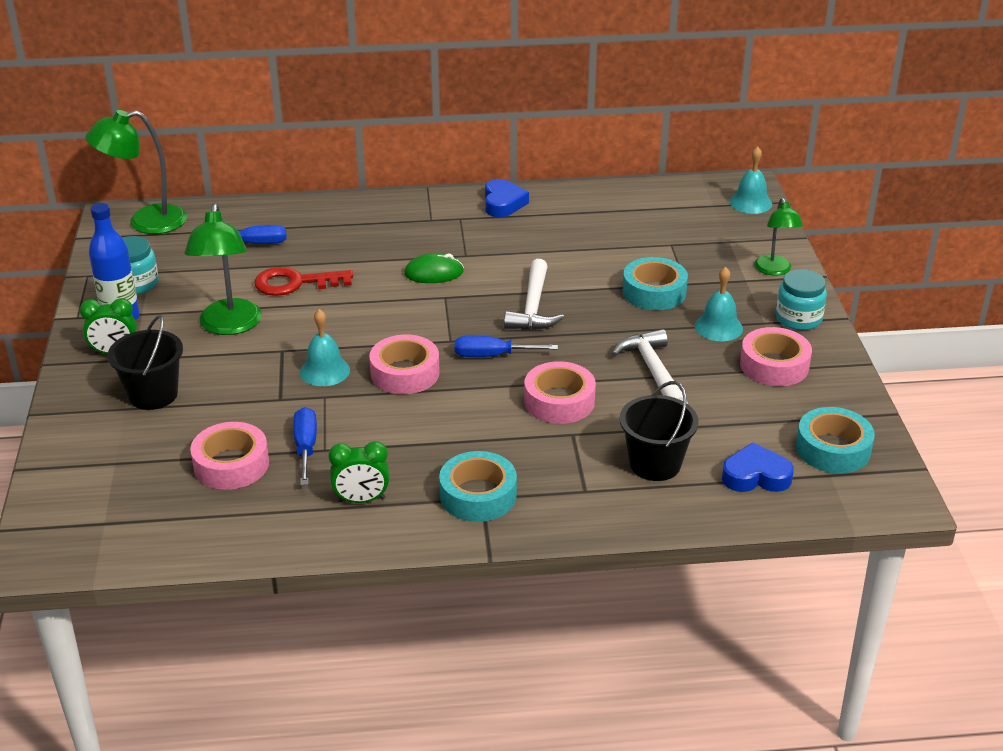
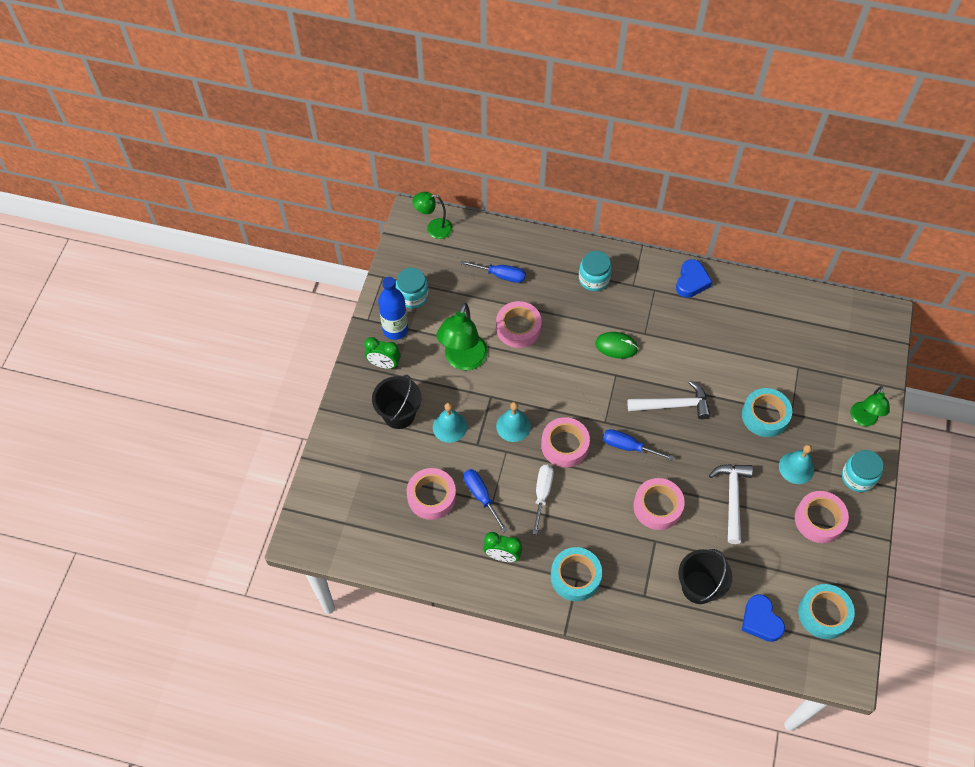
camera: 20 degrees right, 25 degrees up
green lamp [85,110,187,234] -> green lamp [412,192,453,239], size x0.63
red key [254,267,353,296] -> pink tape [496,301,542,348]
blue screwdriver [293,407,317,485] -> blue screwdriver turned 45 degrees counterclockwise [464,469,507,533]
white hammer [504,259,564,330] -> white hammer turned 120 degrees counterclockwise [627,381,711,419]
blue heart [722,442,794,492] -> blue heart turned 135 degrees counterclockwise [742,594,785,642]
turquoise bell [730,146,772,214] -> turquoise bell moved to [433,403,467,443]
none -> white screwdriver [532,465,554,535]
none -> turquoise jar [579,251,612,291]

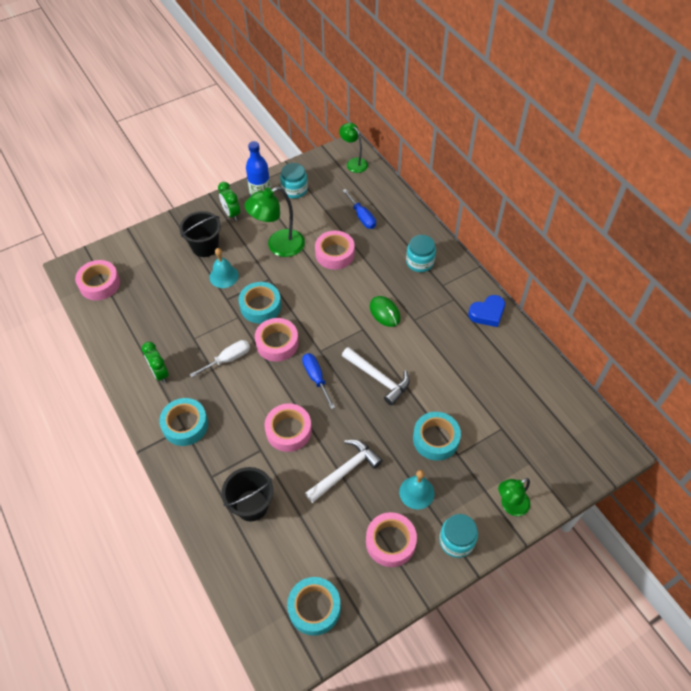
camera: 45 degrees right, 5 degrees down
pink tape [407,468,456,520] -> pink tape moved to [75,260,120,300]
blue screwdriver [464,469,507,533] -> none
turquoise bell [496,402,531,442] -> turquoise tape [239,282,281,323]
blue heart [742,594,785,642] -> none

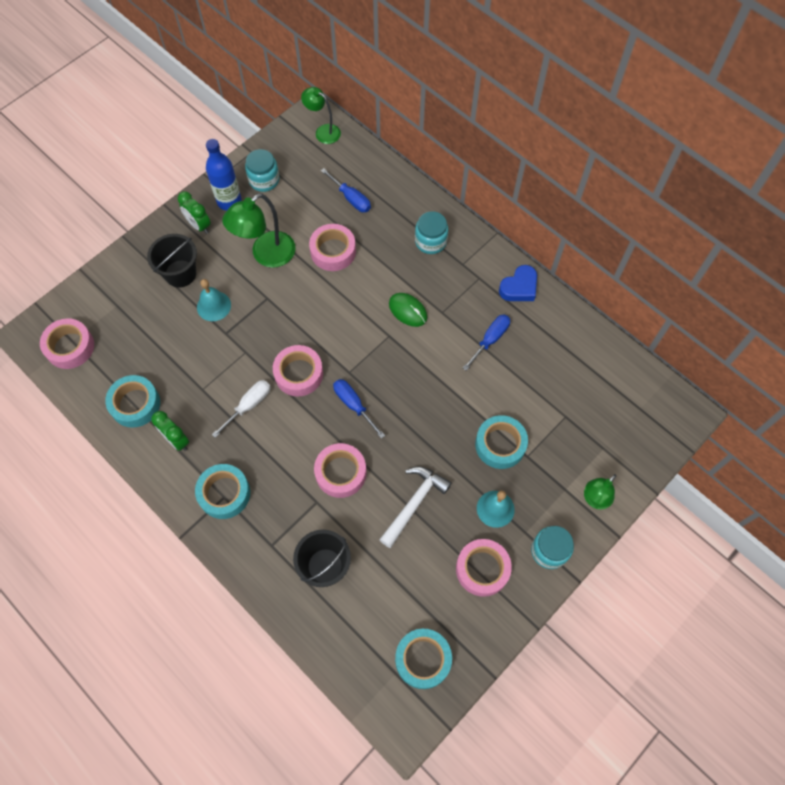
camera: 15 degrees left, 10 degrees up
turquoise tape [239,282,281,323] -> turquoise tape moved to [105,375,160,428]
white hammer [342,347,410,406] -> none
none -> blue screwdriver [463,314,510,371]

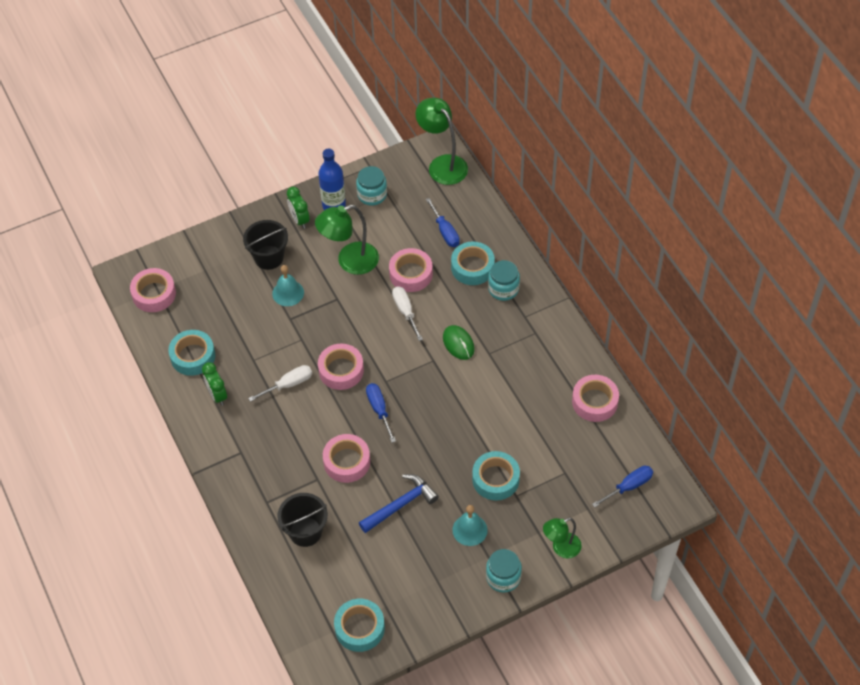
camera: 20 degrees right, 10 degrees down
turquoise tape [195,464,250,519] -> turquoise tape moved to [451,241,495,285]
green lamp [301,87,341,144] -> green lamp [415,98,468,185], size x1.60
white hammer [379,466,451,548] -> blue hammer [359,474,439,533]
pink tape [456,539,512,597] -> pink tape moved to [572,375,619,422]
blue screwdriver [463,314,510,371] -> blue screwdriver moved to [592,466,653,508]
blue heart [499,265,537,301] -> none
none -> white screwdriver [392,287,423,341]

